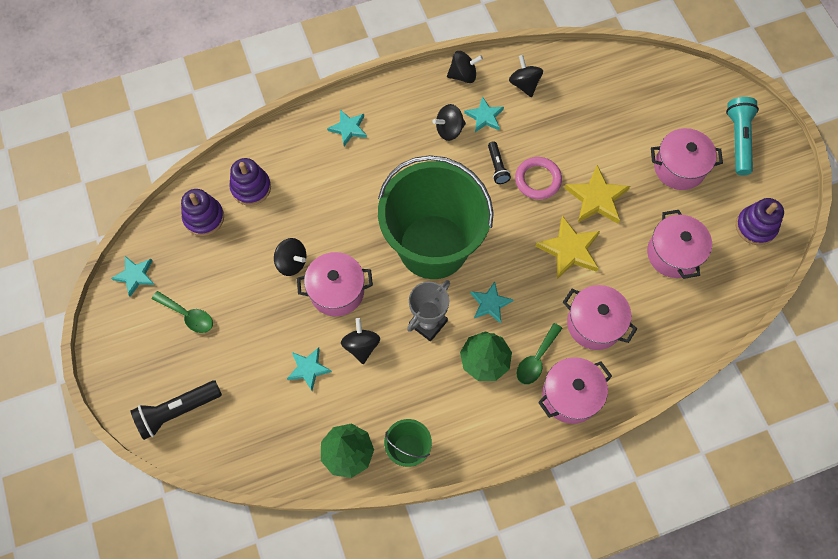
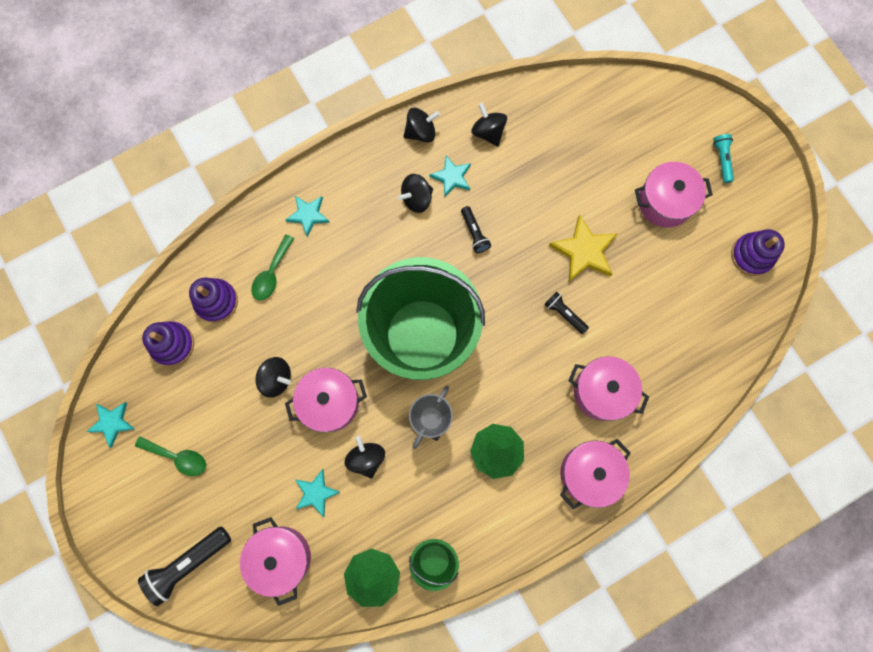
camera: 10 degrees left, 10 degrees up
turquoise star [470,281,514,324] -> none
pink ring [515,157,562,200] -> none
green spoon [517,323,562,385] -> green spoon moved to [251,234,294,301]
yellow star [535,216,600,279] -> black flashlight [544,292,589,334]
pink pot [647,210,712,279] -> pink pot moved to [240,517,311,606]
turquoise flashlight [726,97,759,175] -> turquoise flashlight [713,134,734,183], size x0.57

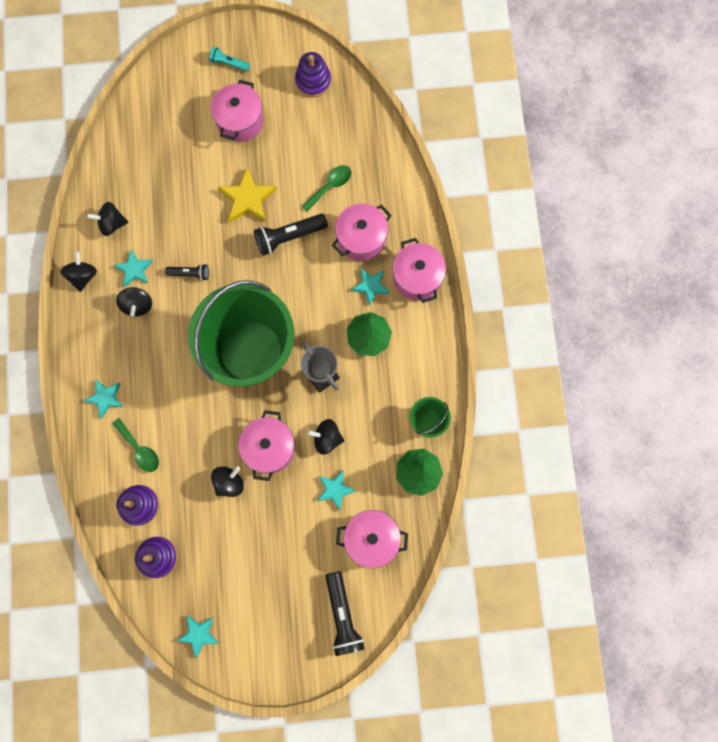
camera: 65 degrees left, 0 degrees up
green spoon [135,436,206,476] -> green spoon moved to [302,165,351,212]
black flashlight [544,292,589,334] -> black flashlight [254,214,328,256], size x1.74
none -> turquoise star [352,269,390,305]

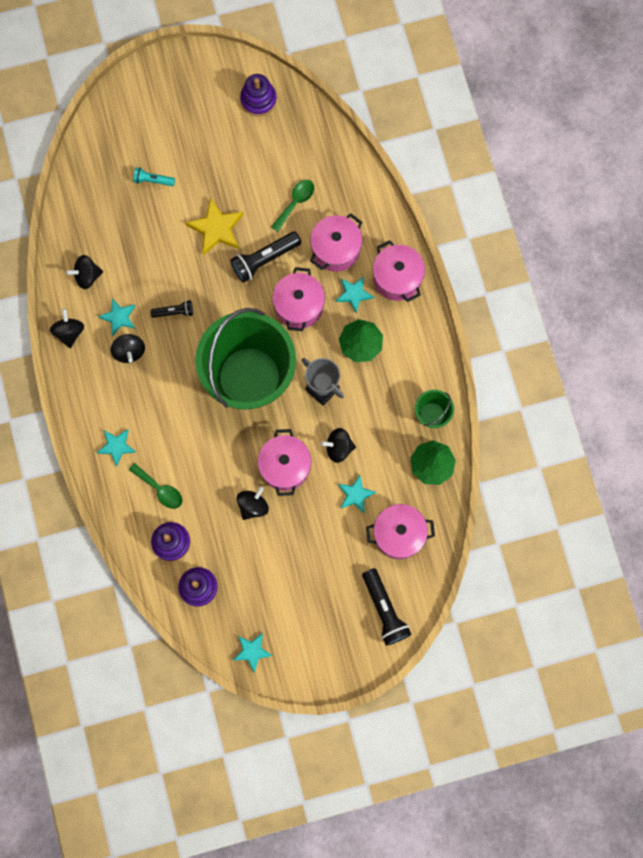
camera: 10 degrees left, 0 degrees up
turquoise flashlight [209,47,250,72] -> turquoise flashlight moved to [133,167,175,186]
pink pot [211,80,264,142] -> pink pot moved to [272,267,325,331]

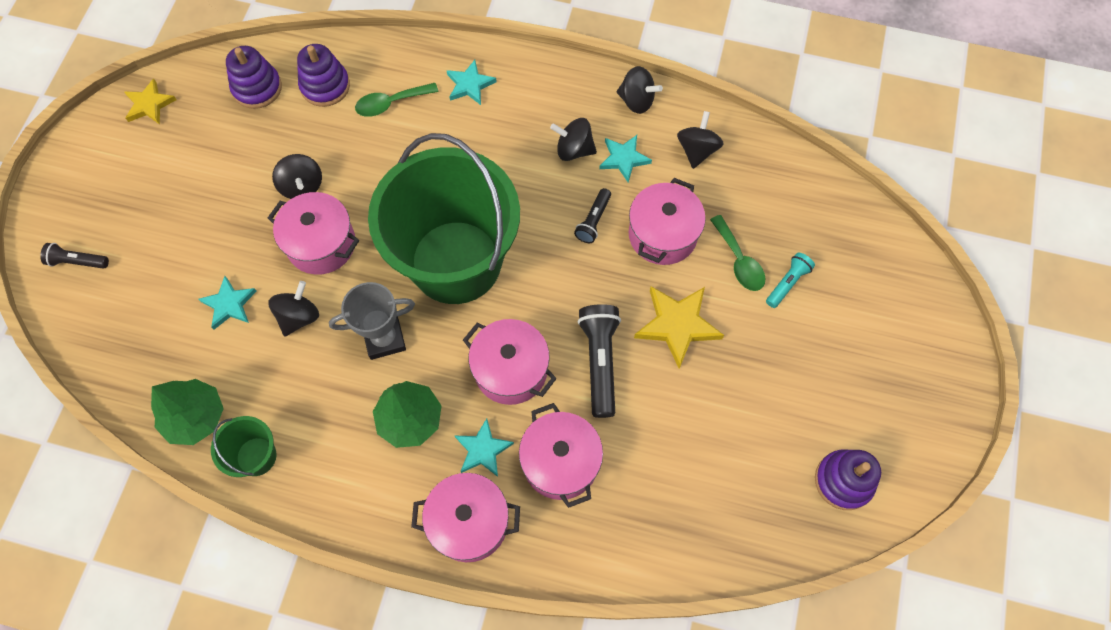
camera: 120 degrees right, 10 degrees down
turquoise star [233,633,272,673] -> yellow star [124,78,176,125]
green spoon [271,180,314,232] -> green spoon moved to [710,215,765,291]
black flashlight [362,568,411,646] -> black flashlight [40,243,109,269], size x0.57
pink pot [366,504,435,559] -> pink pot moved to [629,178,706,265]

